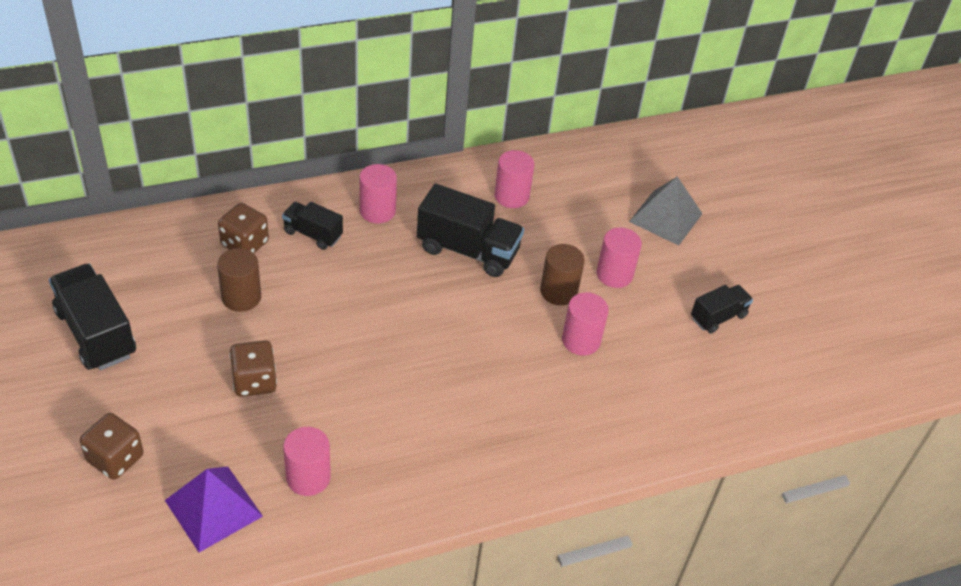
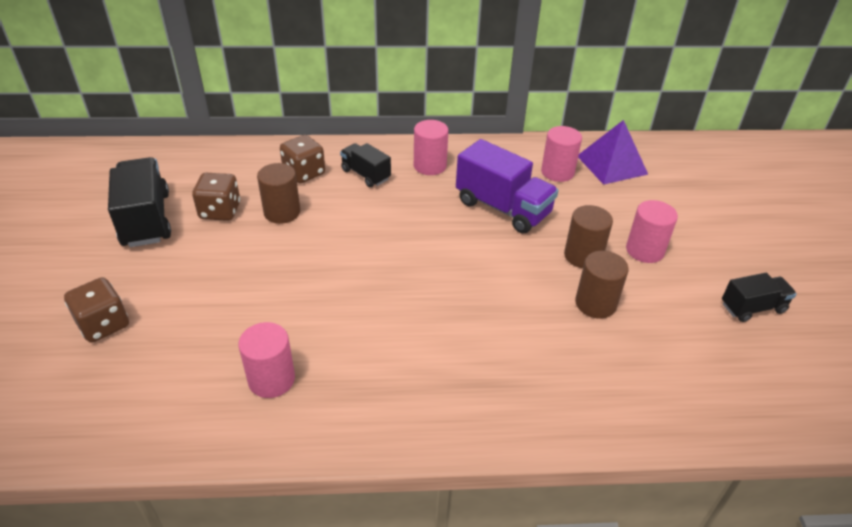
camera: 20 degrees right, 5 degrees down
purple pyramid [165,466,263,552] -> purple pyramid moved to [578,120,648,185]
brown dice [229,340,277,397] -> brown dice moved to [192,173,240,221]
black truck [417,184,524,277] -> purple truck [456,139,558,234]
pink cylinder [562,292,609,355] -> brown cylinder [575,251,629,319]
grey pyramid [629,176,703,246] -> none

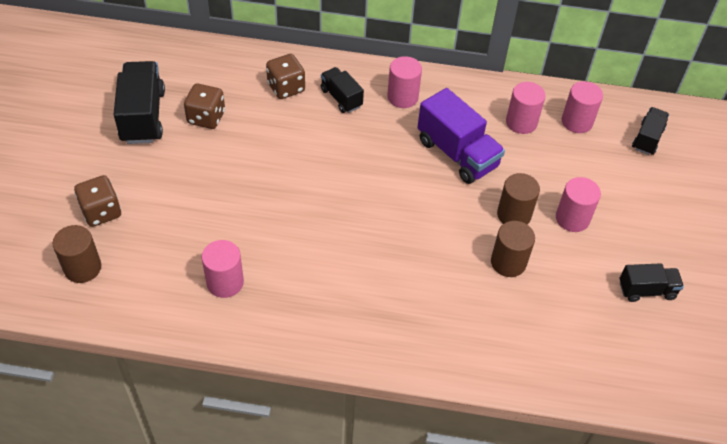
camera: 10 degrees right, 10 degrees up
brown cylinder [257,163,300,224] -> brown cylinder moved to [52,225,101,283]
purple pyramid [578,120,648,185] -> pink cylinder [562,81,603,133]
none -> black truck [632,107,669,155]

